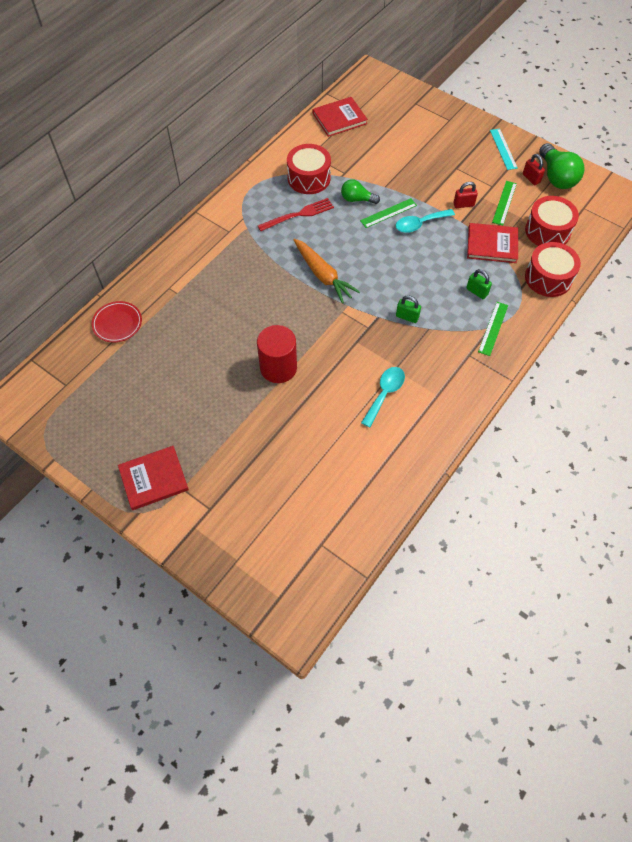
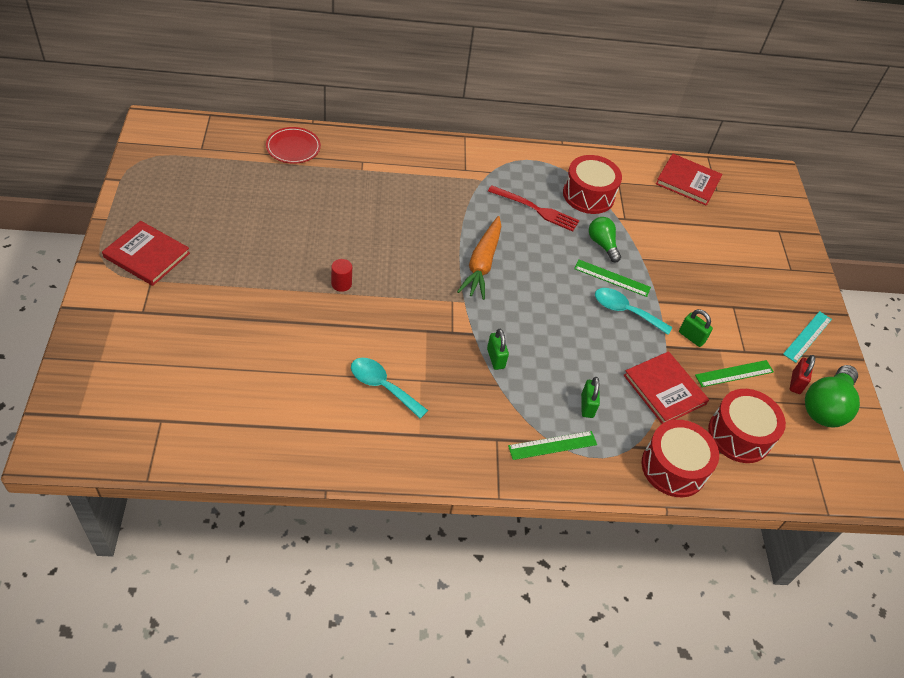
camera: 45 degrees right, 10 degrees down
red cylinder [257,325,297,383] -> red cylinder [331,259,352,292], size x0.47
turquoise spoon [361,367,405,428] -> turquoise spoon turned 135 degrees counterclockwise [351,358,428,419]
red padlock [453,182,478,208] -> green padlock [679,309,713,347]

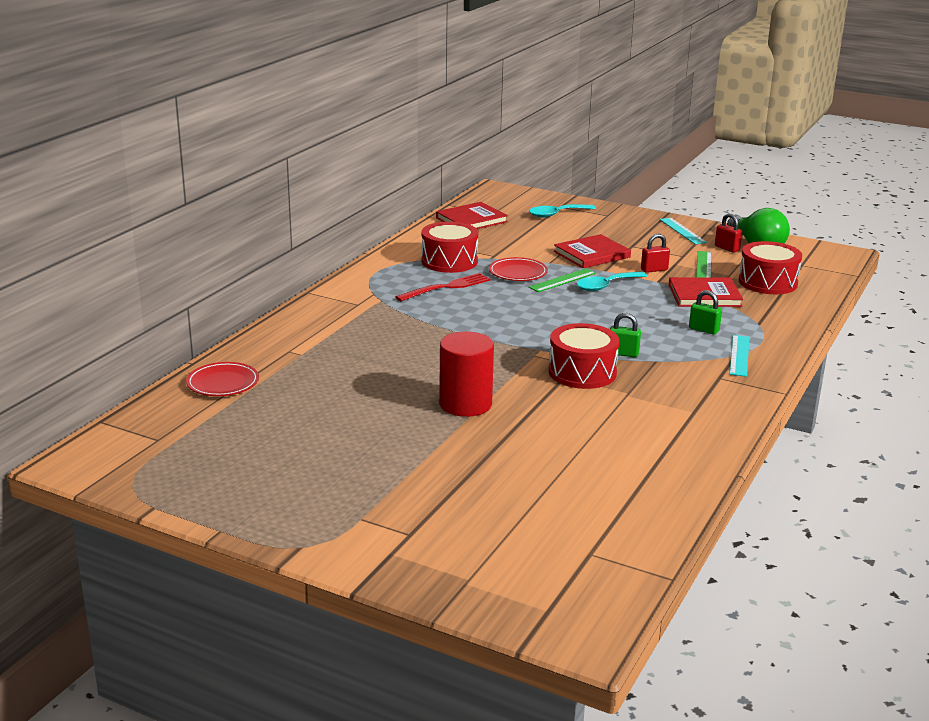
camera: 55 degrees left, 25 degrees down
red book [102,221,190,286] -> red book moved to [554,234,631,268]
red cylinder [331,259,352,292] -> red cylinder [439,331,494,417], size x2.15
turquoise spoon [351,358,428,419] -> turquoise spoon moved to [529,204,596,218]
orange carrot [457,216,501,300] -> none
green ruler [508,431,597,460] -> turquoise ruler [730,335,749,377]
green light bulb [589,217,621,262] -> red plate [489,257,548,281]
red drum [642,420,719,497] -> red drum moved to [549,323,619,389]
green padlock [679,309,713,347] -> red padlock [641,234,670,273]

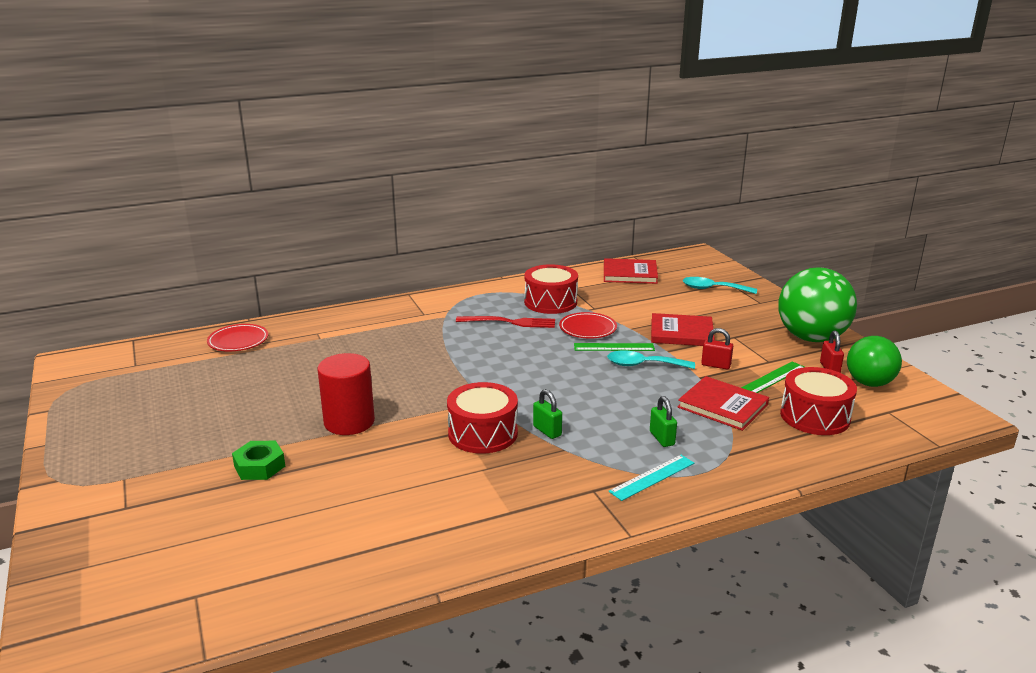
camera: 40 degrees right, 0 degrees up
turquoise ruler [660,218,707,244] -> green ball [778,268,857,342]
none -> green nut [232,441,285,480]

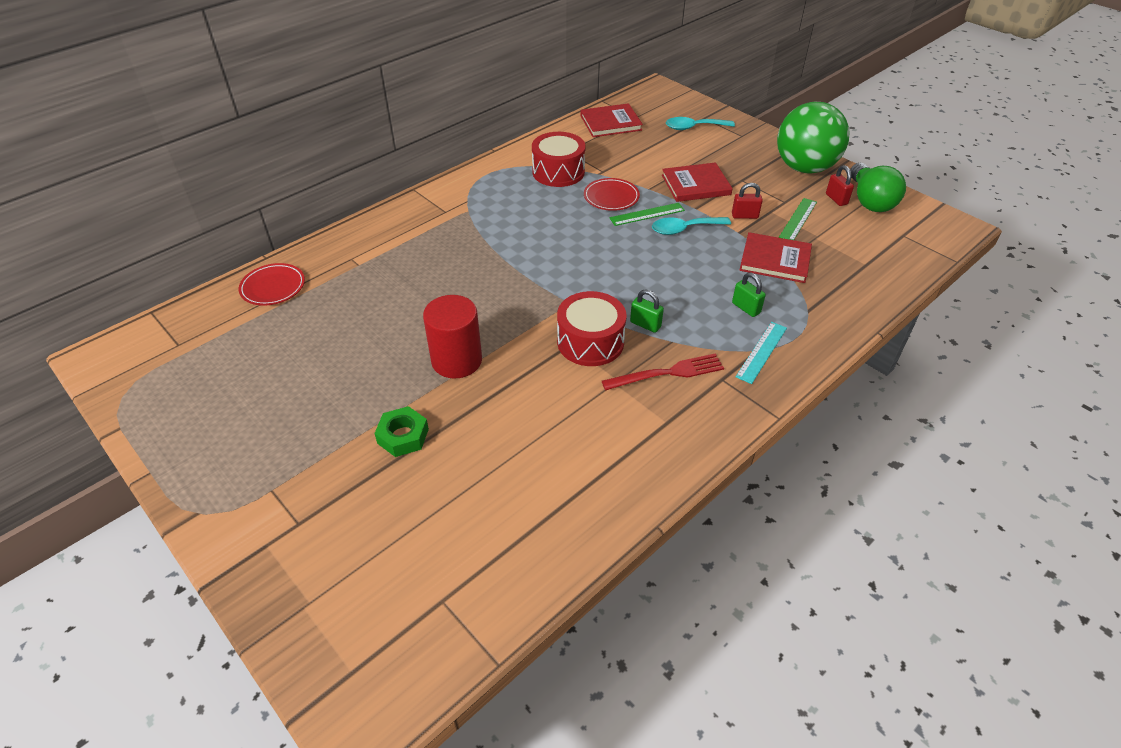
camera: 20 degrees left, 20 degrees up
red fork [456,316,555,328] -> red fork moved to [602,353,724,390]
red drum [780,367,857,435] -> none

